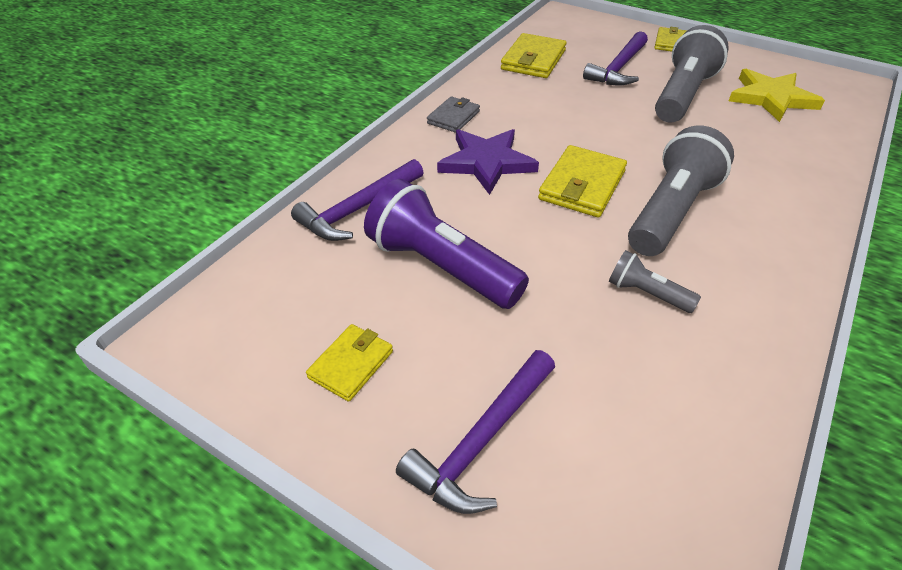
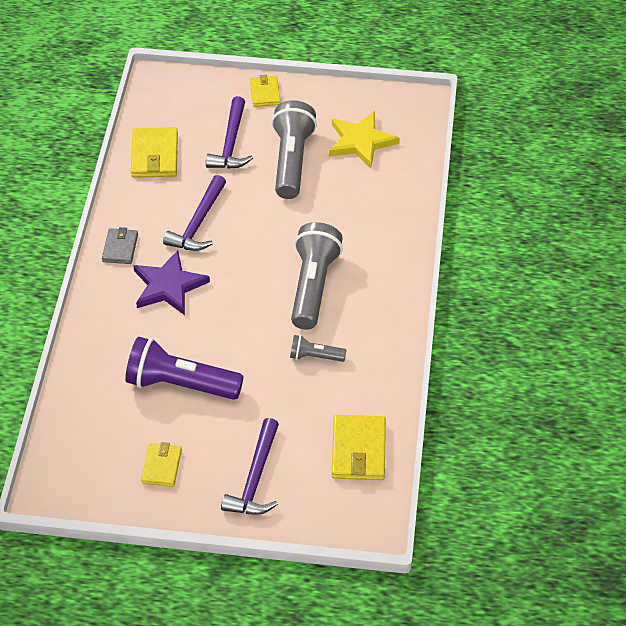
camera: 25 degrees left, 5 degrees up
purple hammer [291,159,424,241] -> purple hammer moved to [163,175,226,251]
yellow wallet [538,145,627,218] -> yellow wallet moved to [332,415,386,480]

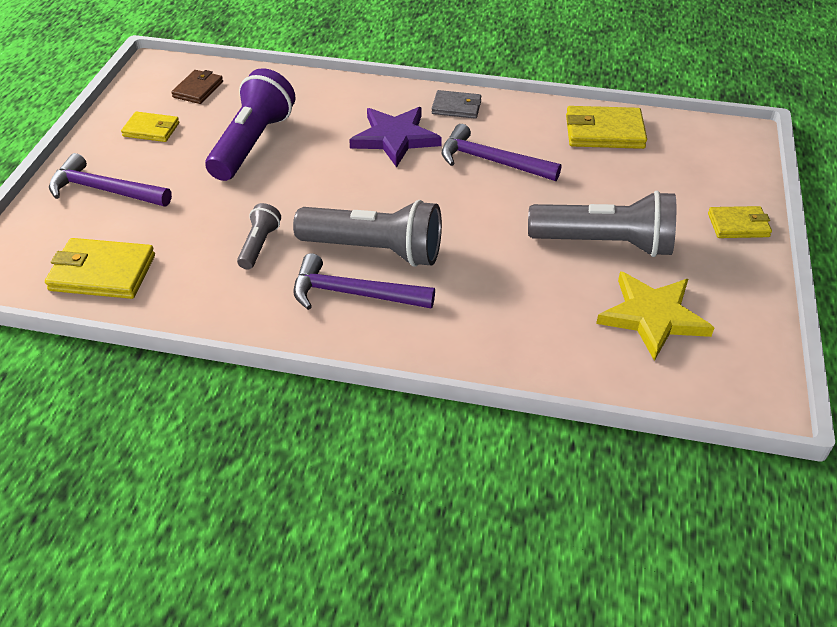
camera: 95 degrees right, 5 degrees down
purple hammer [206,96,253,169] -> purple hammer moved to [293,253,435,310]
none -> brown wallet [171,70,223,104]

